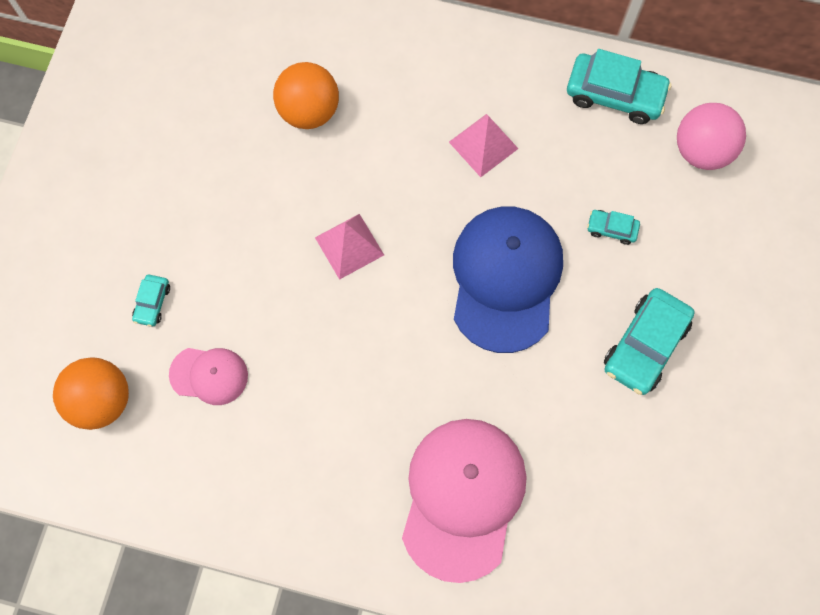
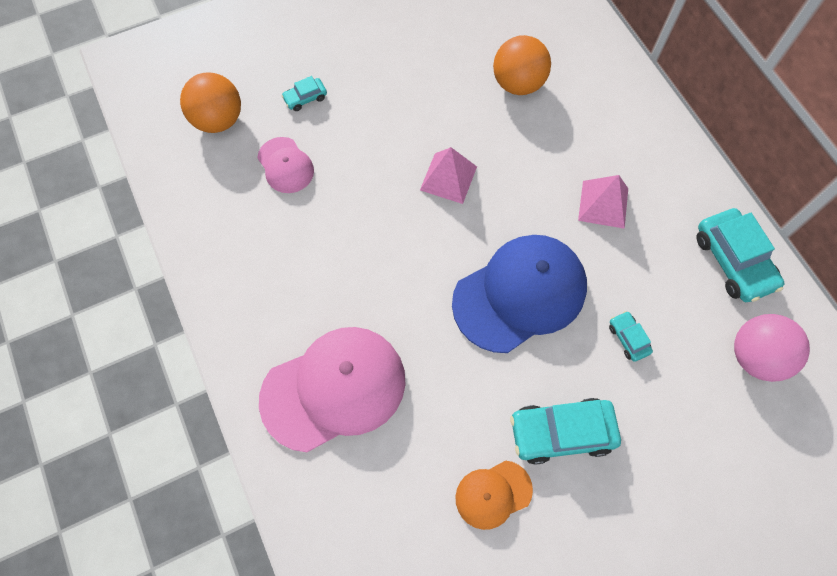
camera: 50 degrees right, 5 degrees down
none -> orange cap [455,460,533,530]

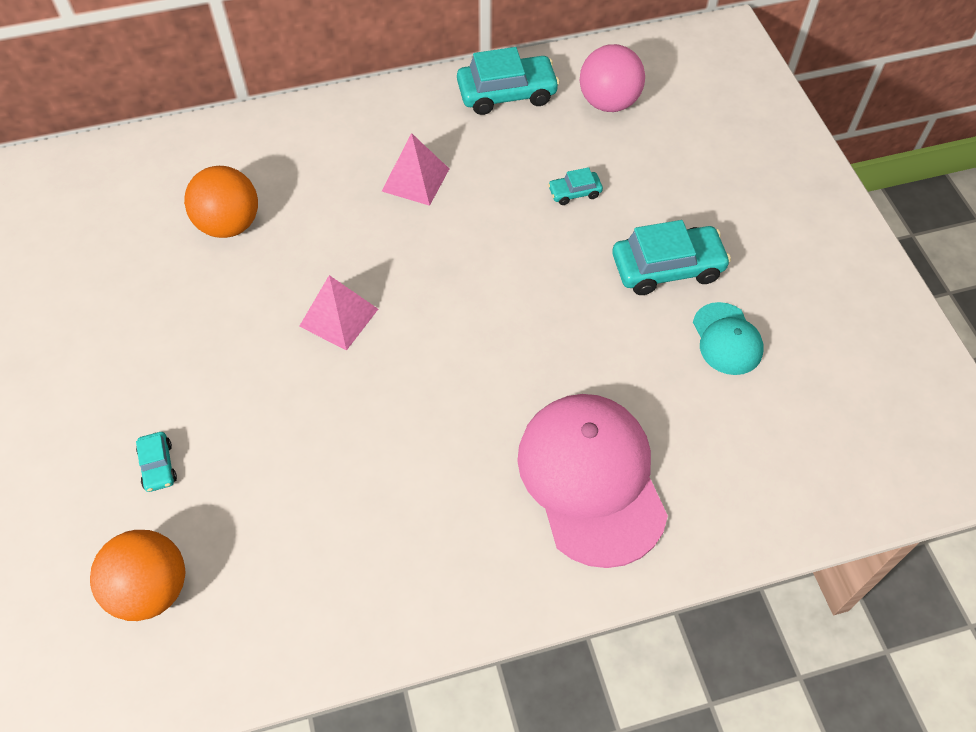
camera: 80 degrees left, 10 degrees down
pink cap [257,137,314,193] -> none
blue cap [452,235,587,353] -> none
orange cap [455,460,533,530] -> turquoise cap [693,302,764,375]
turquoise car [510,398,621,465] -> turquoise car turned 105 degrees counterclockwise [612,220,731,295]

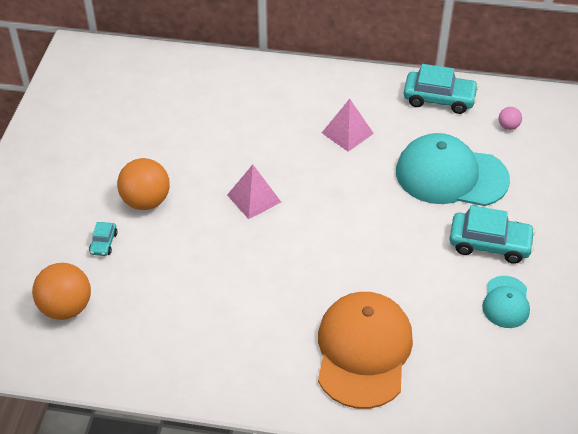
camera: 25 degrees right, 10 degrees down
orange ball [184,166,258,238] -> orange ball moved to [117,158,170,210]
pink cap [517,394,668,568] -> orange cap [318,292,413,409]
turquoise car [548,167,603,205] -> turquoise cap [396,133,510,206]
pink ball [580,44,645,112] -> pink ball [499,107,522,130], size x0.48

